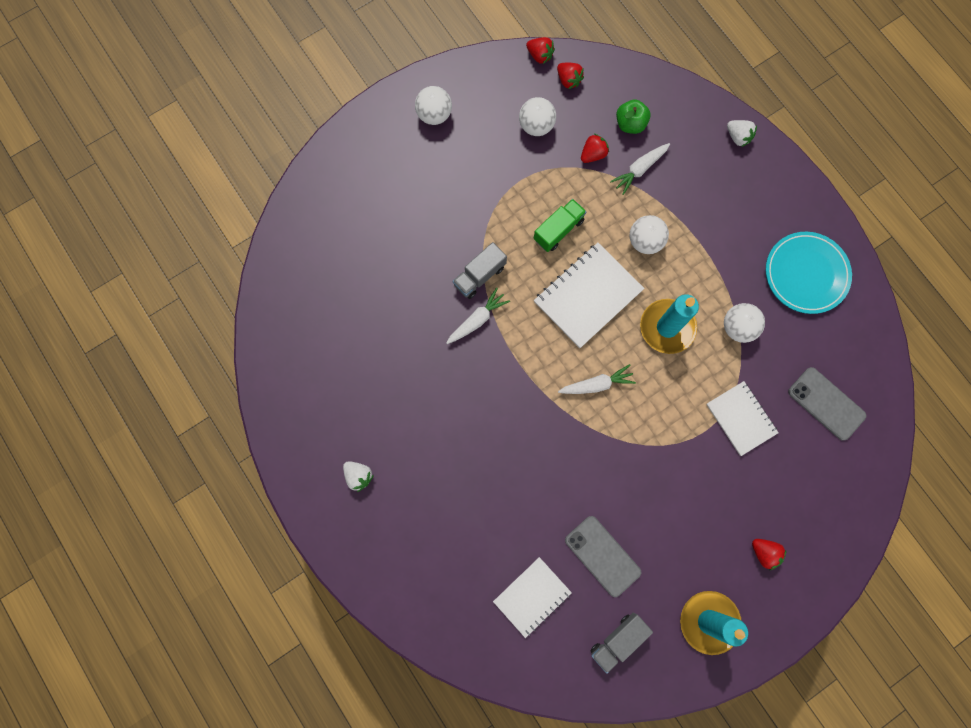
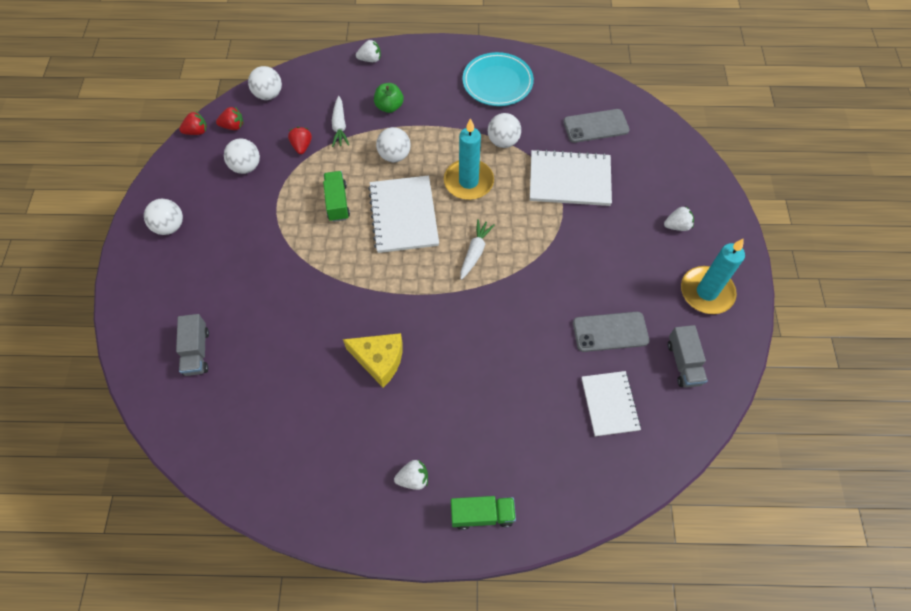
camera: 55 degrees left, 15 degrees down
white carrot [446,288,510,344] -> none
grey truck [453,242,507,299] -> grey truck moved to [176,314,209,376]
green apple [616,99,651,134] -> green apple moved to [374,83,404,113]
white notebook [706,381,779,456] -> white notebook [530,149,612,206], size x1.52
red strawberry [752,539,786,570] -> white strawberry [664,206,694,231]
none -> white ball [248,66,282,100]
none -> yellow cheese [343,333,403,387]
none -> green truck [451,496,516,530]

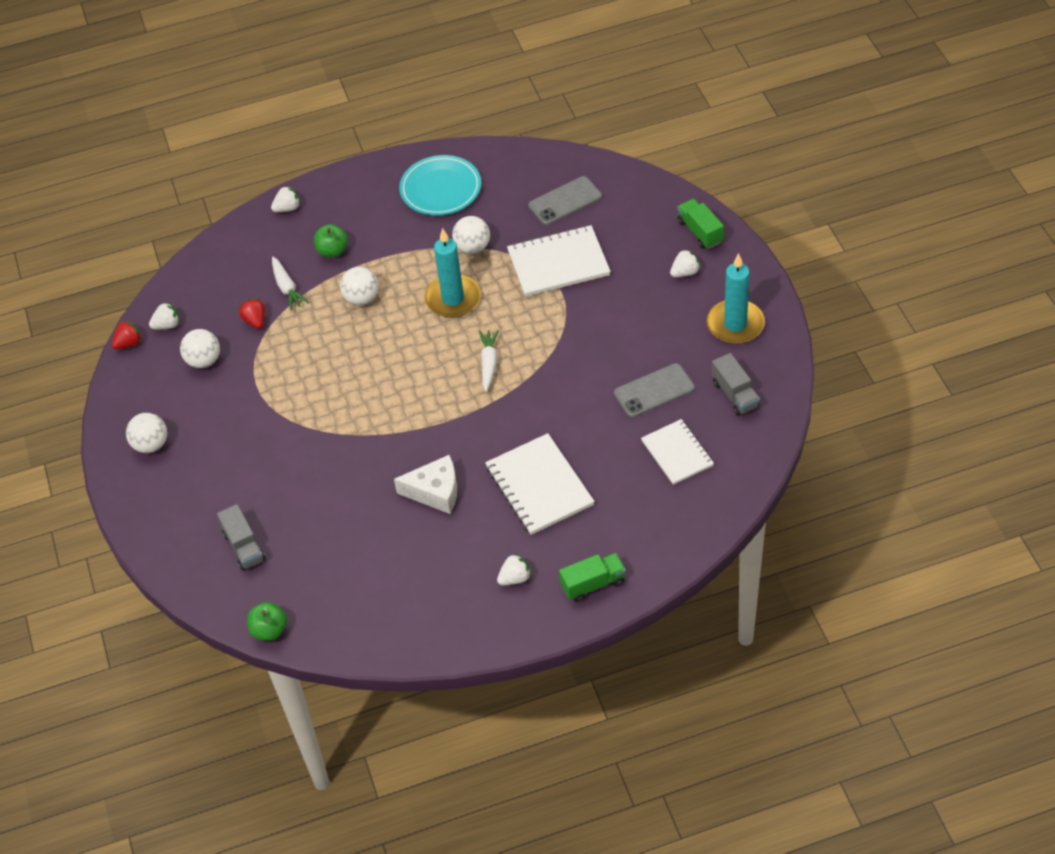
camera: 15 degrees left, 10 degrees down
red strawberry [216,107,244,130] -> white strawberry [149,302,180,329]
white ball [248,66,282,100] -> none
green truck [323,171,350,222] -> green truck moved to [677,199,724,249]
yellow cheese [343,333,403,387] -> white cheese [394,455,457,514]
white notebook [368,175,439,253] -> white notebook moved to [485,433,595,535]
none -> green apple [247,602,287,641]

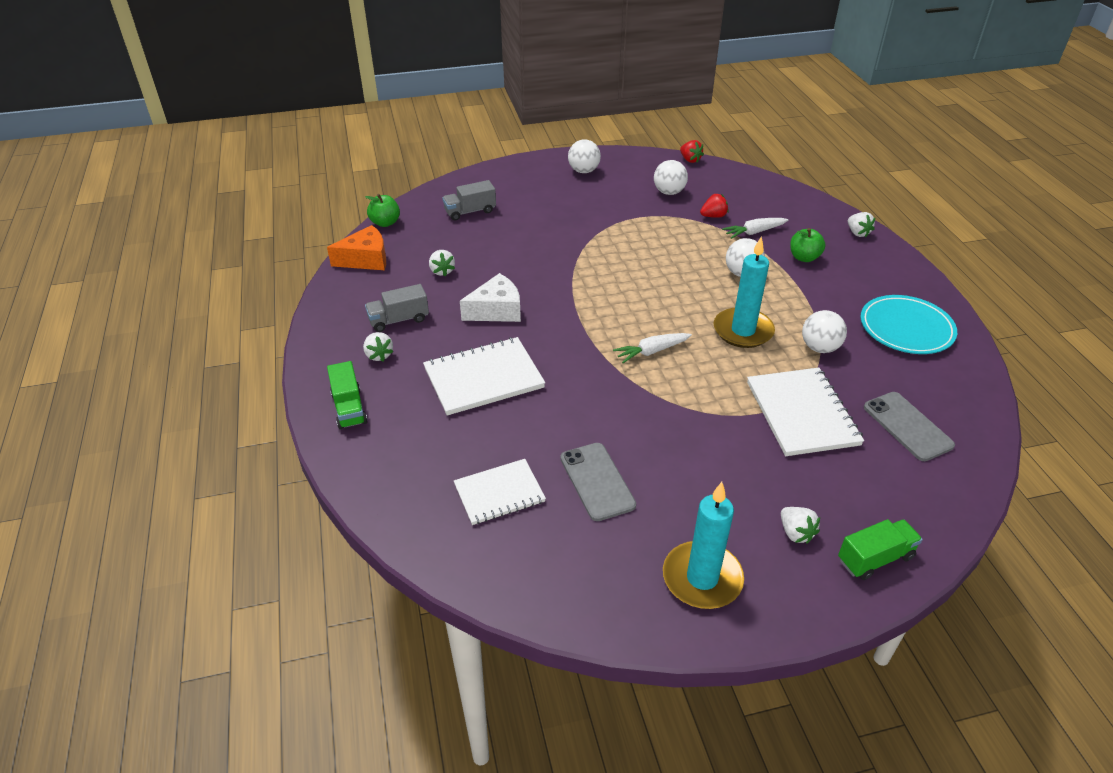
camera: 90 degrees right, 10 degrees down
white strawberry [149,302,180,329] -> white strawberry moved to [429,250,455,276]
white cheese [394,455,457,514] -> white cheese turned 120 degrees counterclockwise [460,273,521,322]
white carrot [479,330,499,392] -> white carrot turned 150 degrees clockwise [613,333,692,363]
grey truck [712,353,760,416] -> grey truck moved to [365,284,429,332]
none -> orange cheese [327,225,386,270]

